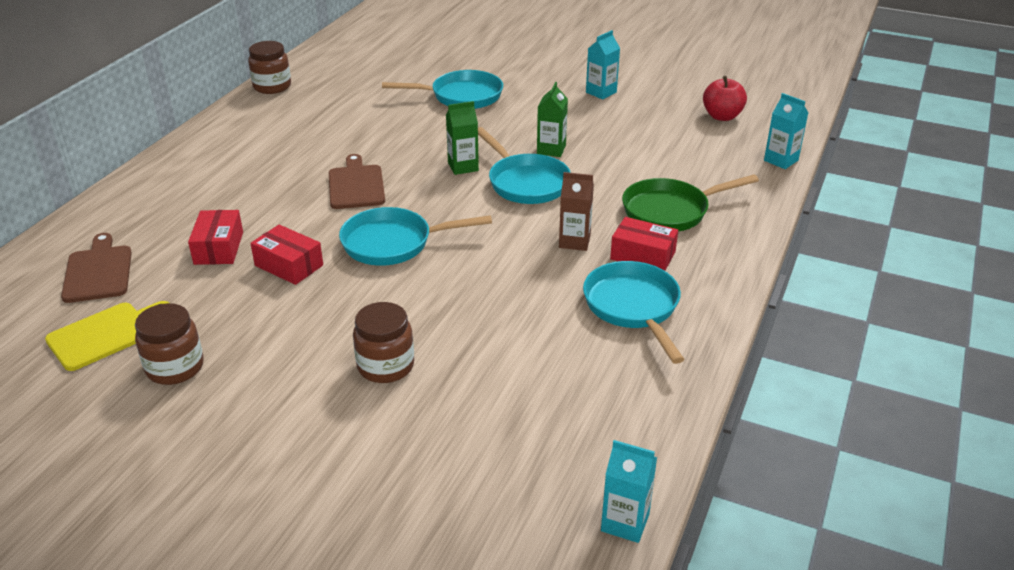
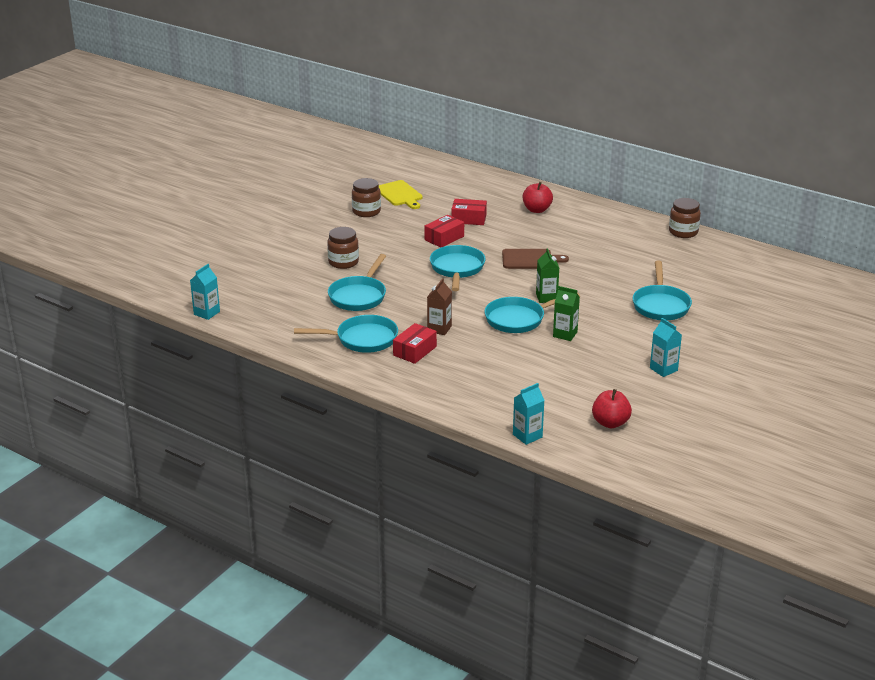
camera: 100 degrees right, 5 degrees down
brown cutting board [61,233,132,303] -> none
green pan [622,175,759,231] -> none
none -> turquoise pan [328,254,386,311]
none -> red apple [523,182,553,213]

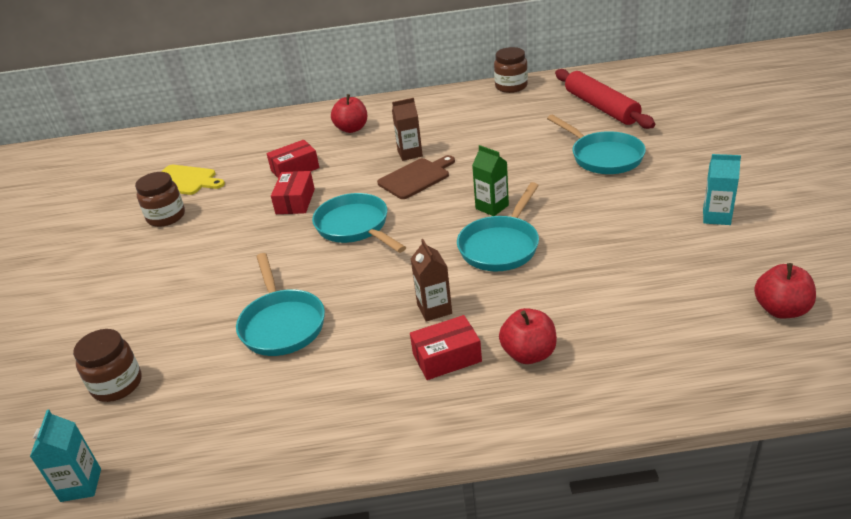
camera: 35 degrees left, 5 degrees up
turquoise pan [294,315,398,353] -> none
brown jar [327,227,359,269] -> brown jar moved to [73,329,142,402]
red box [393,323,437,364] -> red box turned 75 degrees clockwise [410,315,482,380]
turquoise carton [513,383,545,445] -> none
green carton [553,286,580,341] -> none
none -> brown carton [392,98,423,161]
none -> red apple [499,308,557,364]
none -> red rolling pin [555,69,655,129]

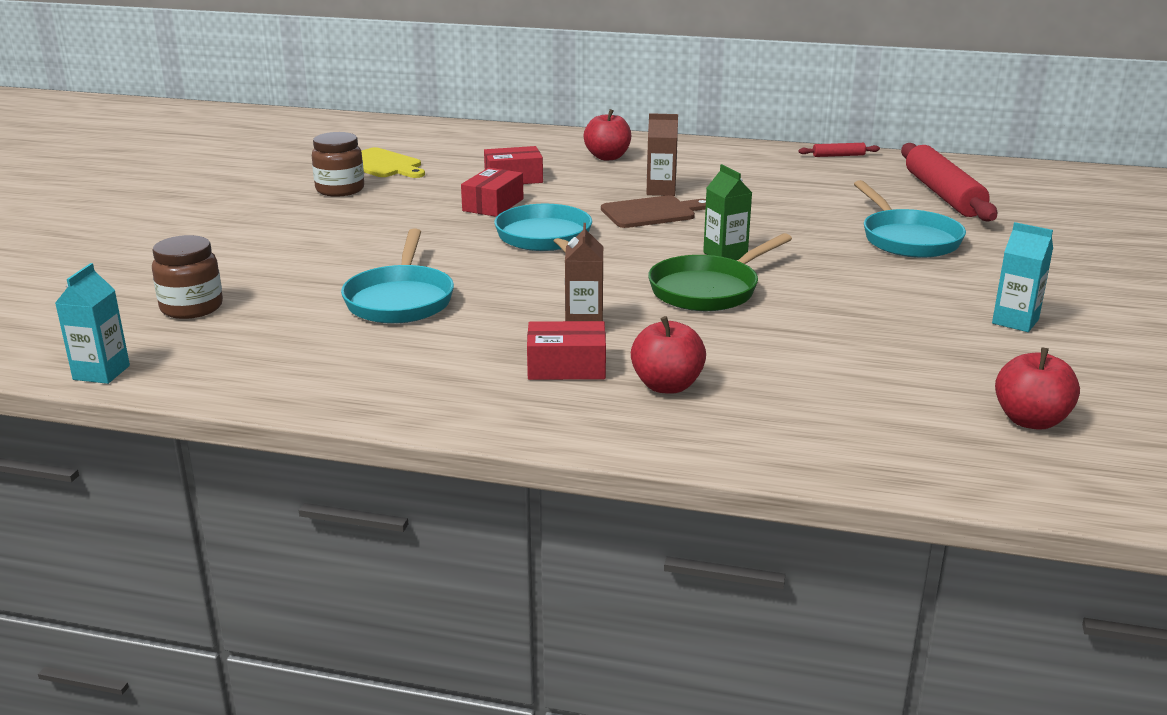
camera: 15 degrees right, 10 degrees down
turquoise pan [457,182,539,272] -> green pan [648,233,792,311]
brown jar [494,47,528,93] -> red rolling pin [799,143,880,157]

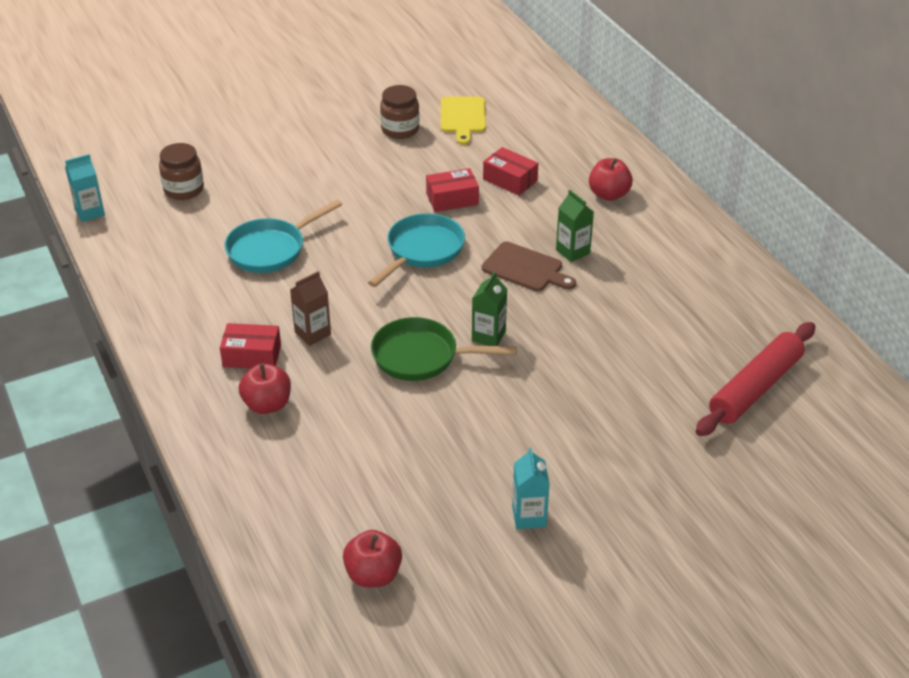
camera: 50 degrees right, 15 degrees up
red box [527,321,606,380] -> red box turned 45 degrees counterclockwise [220,323,281,369]
brown carton [647,113,678,196] -> green carton [556,190,594,262]
red rolling pin [799,143,880,157] -> none
turquoise pan [854,180,966,258] -> none

